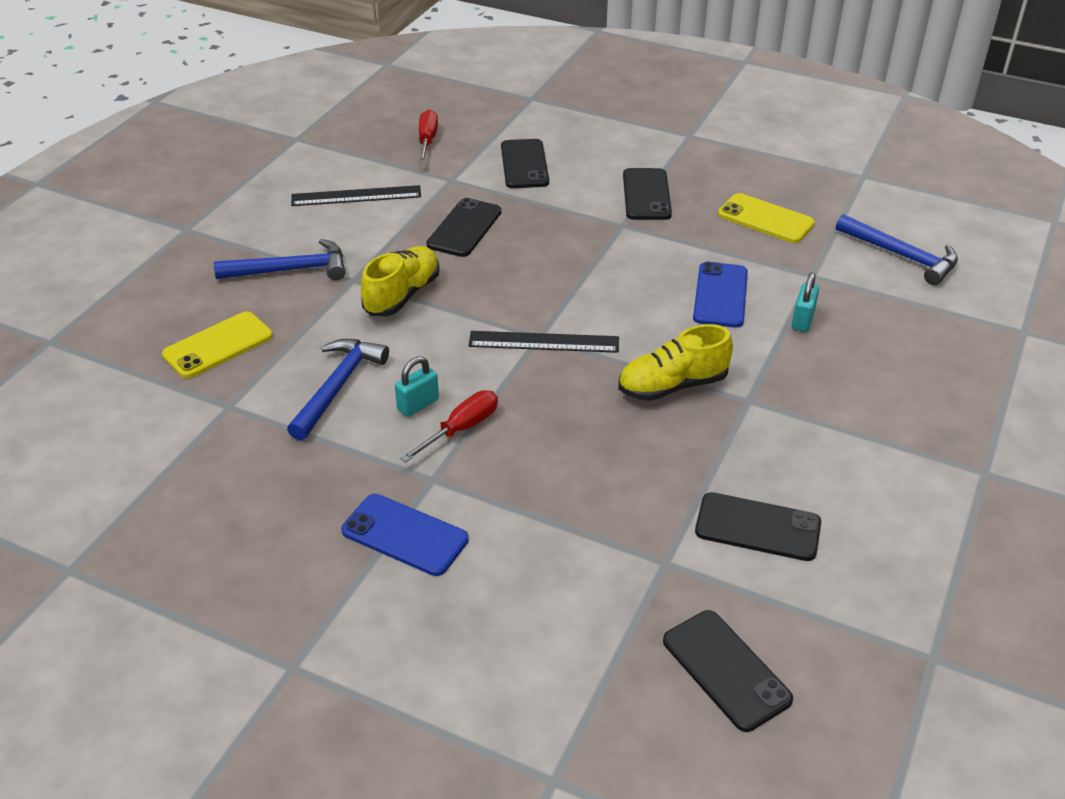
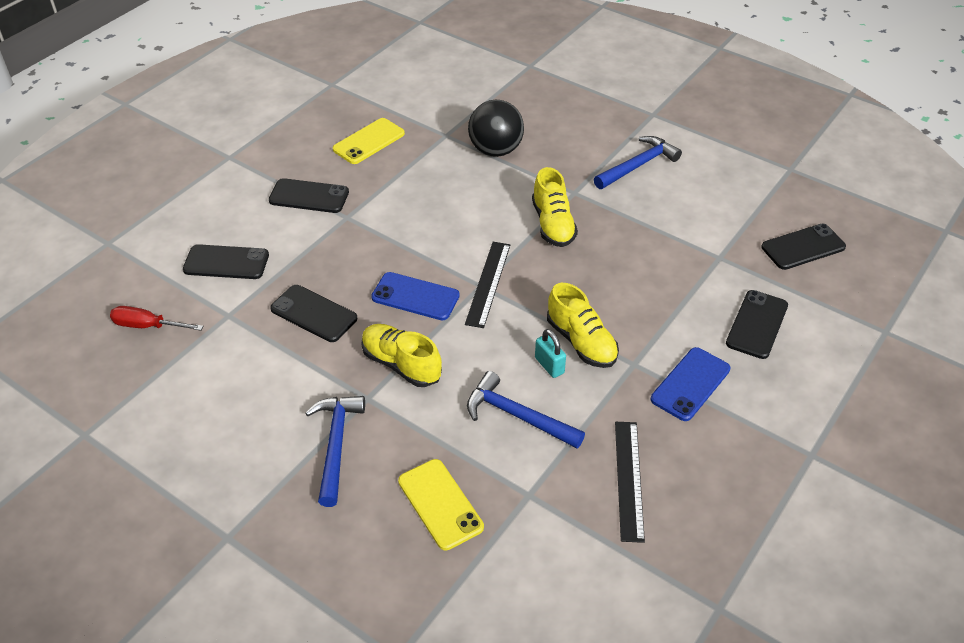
camera: 80 degrees left, 5 degrees up
black ruler [291,185,421,206] -> black ruler moved to [615,422,645,543]
red screwdriver [400,390,498,462] -> yellow shoe [547,283,619,368]
blue phone [693,262,748,328] -> blue phone moved to [371,272,460,320]
black phone [695,492,821,561] -> black phone moved to [726,290,788,359]
turquoise padlock [792,273,819,332] -> black ball [468,100,524,157]
blue hammer [836,214,958,285] -> blue hammer moved to [594,136,682,189]

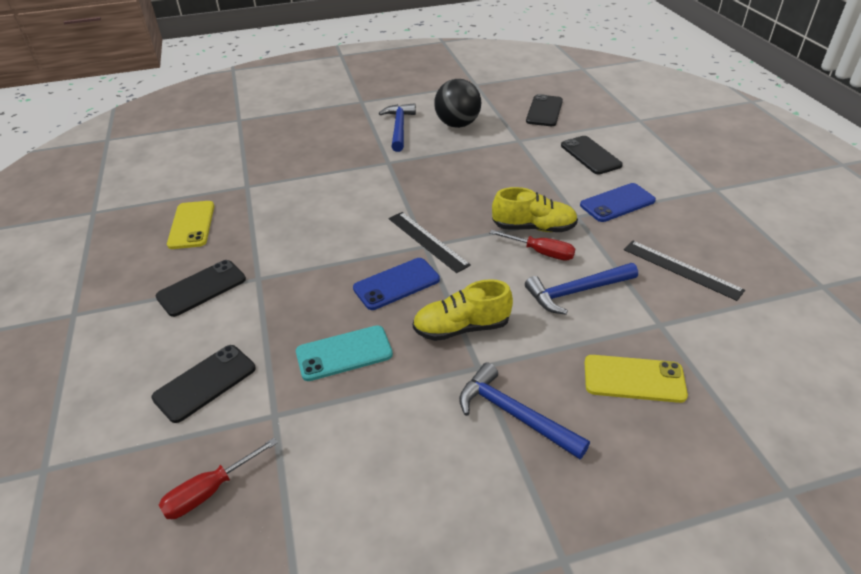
camera: 50 degrees left, 5 degrees down
black phone [270,285,357,342] -> turquoise phone [296,325,393,381]
black ball [468,100,524,157] -> black ball moved to [434,79,481,128]
yellow shoe [532,167,578,247] -> none
turquoise padlock [535,329,566,378] -> red screwdriver [489,230,575,261]
blue phone [651,347,731,421] -> blue phone turned 75 degrees clockwise [580,183,656,222]

